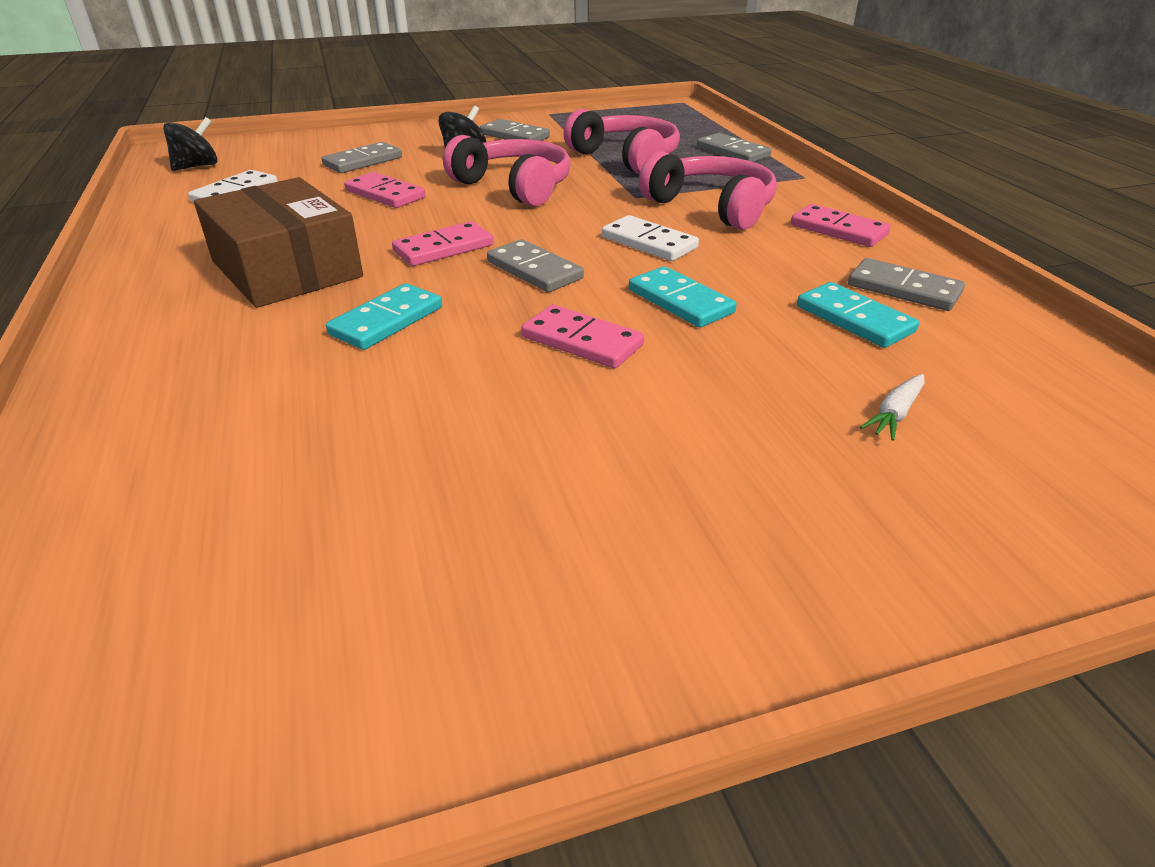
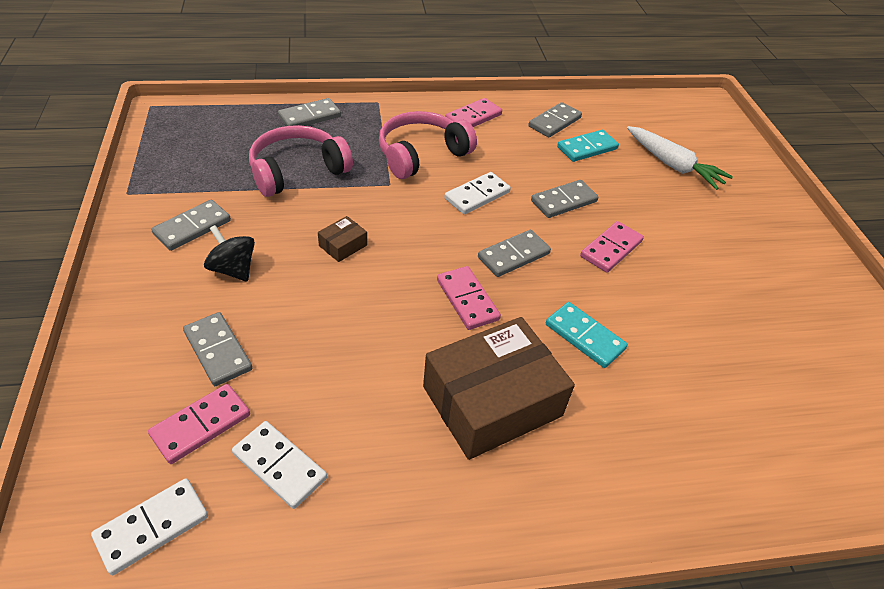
camera: 85 degrees left, 10 degrees up
black spinning top [163,117,218,171] -> white domino [91,478,208,575]
pink domino [344,172,425,208] -> pink domino moved to [148,384,250,464]
pink headphones [443,135,571,207] -> brown box [318,216,367,262]
turquoise domino [629,266,737,327] -> grey domino [531,180,599,218]
white carrot [860,374,925,441] -> white carrot [627,126,733,190], size x2.03

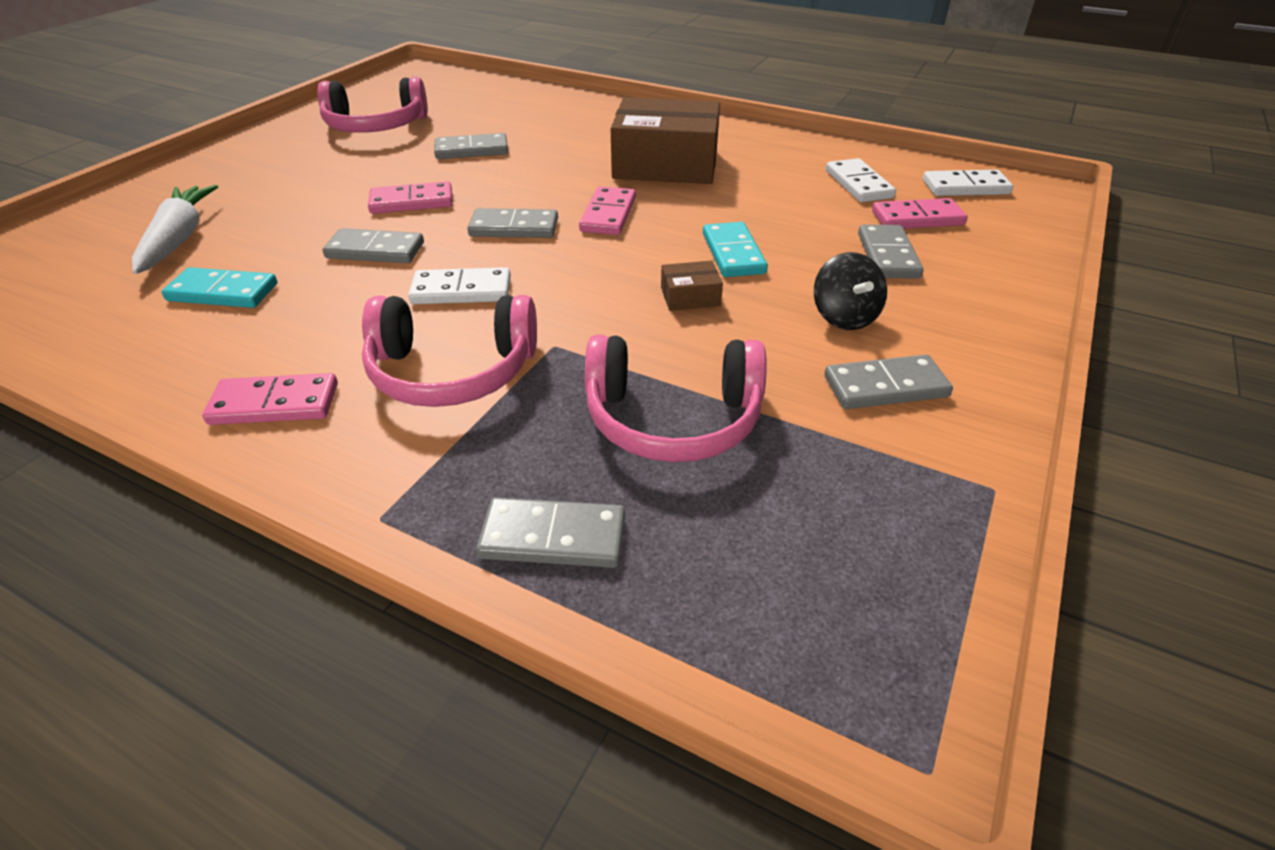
camera: 140 degrees left, 5 degrees down
grey domino [528,102,582,137] -> grey domino moved to [434,133,508,159]
turquoise domino [546,302,628,368] -> turquoise domino moved to [703,222,768,277]
none -> pink headphones [317,77,428,133]

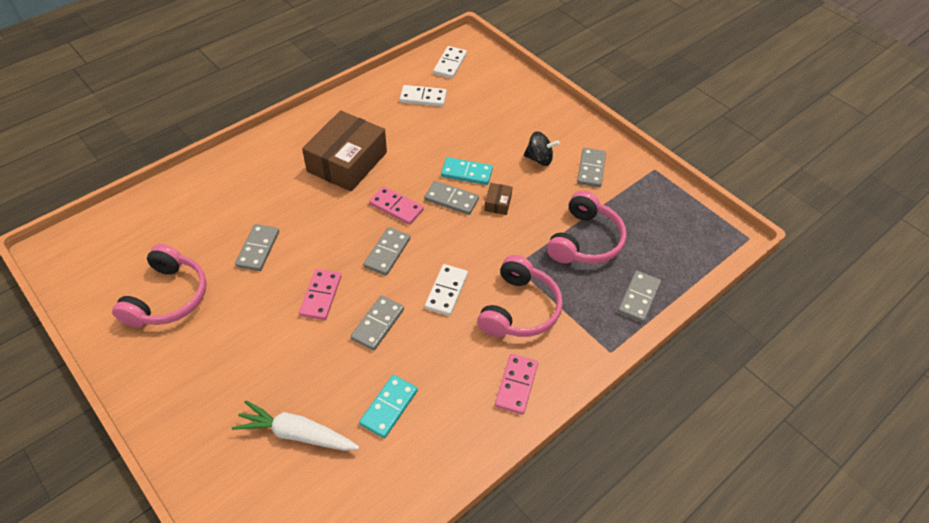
camera: 70 degrees left, 10 degrees up
grey domino [858,225,924,279] -> grey domino moved to [424,181,479,215]
pink domino [872,198,968,229] -> none

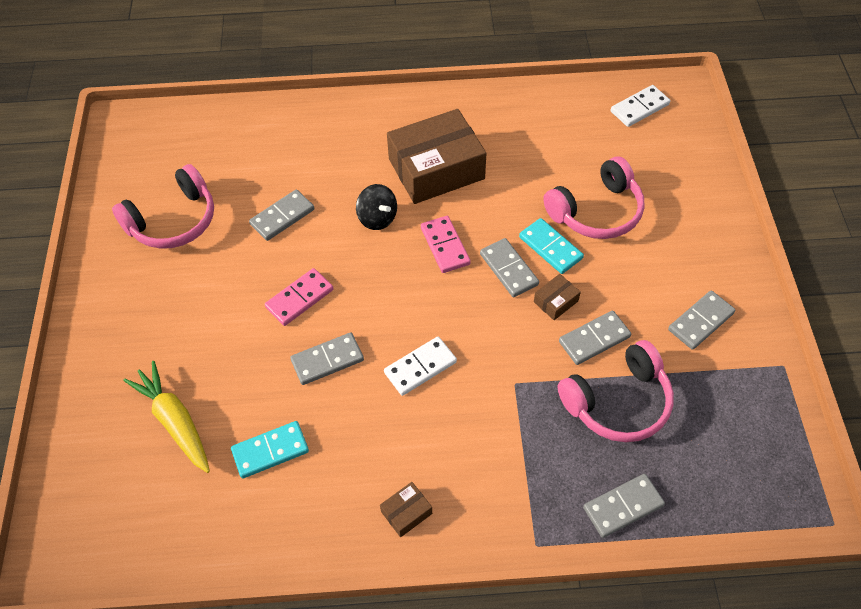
camera: 40 degrees right, 5 degrees up
white carrot [232,400,360,451] -> yellow carrot [123,361,210,473]
grey domino [363,227,410,276] -> grey domino moved to [559,311,631,365]
white domino [400,85,447,107] -> none
pink headphones [477,255,563,337] -> pink headphones moved to [543,156,644,239]
pink domino [495,354,538,415] -> brown box [380,482,432,537]
black spinning top [524,131,560,166] -> black spinning top moved to [356,184,397,230]

